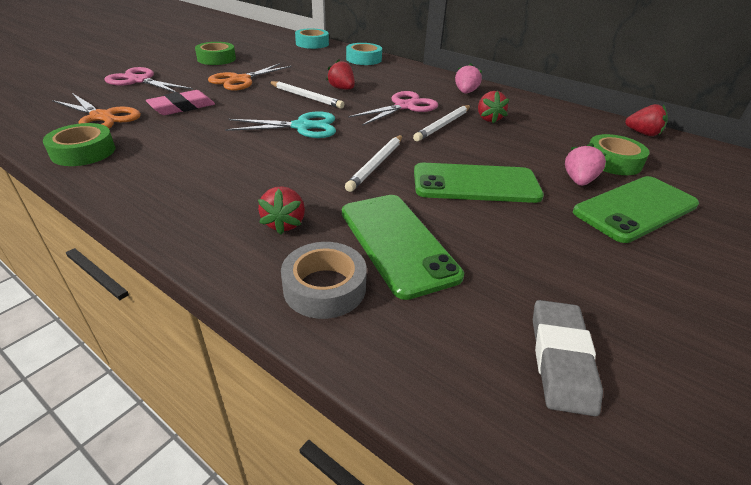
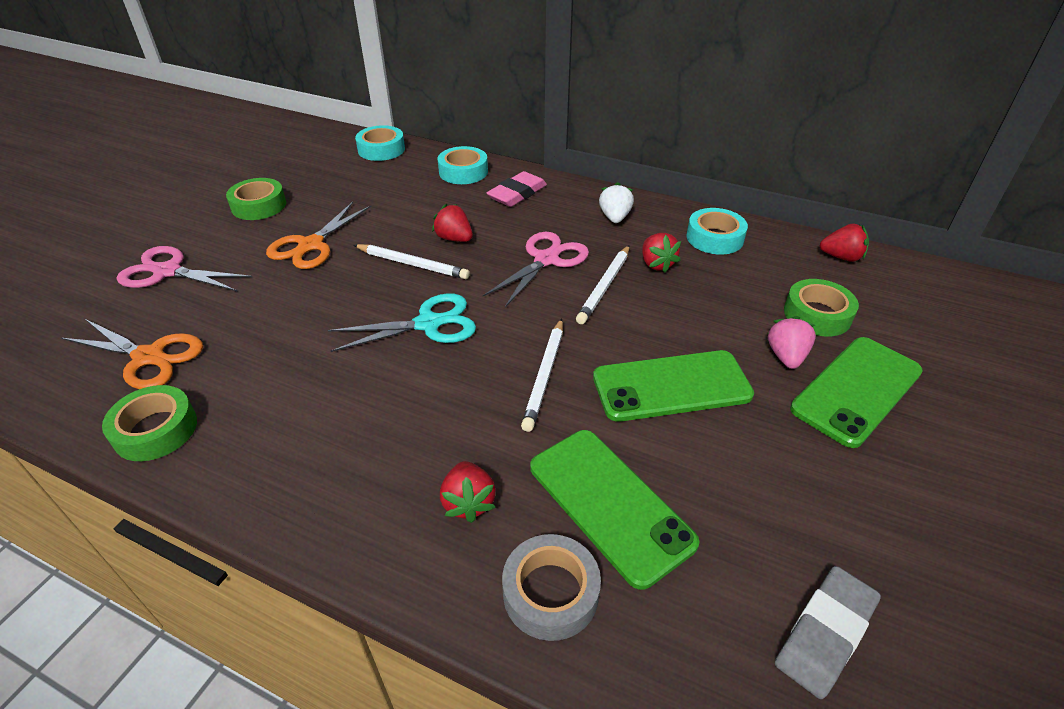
camera: 10 degrees left, 5 degrees up
pink eraser [146,90,215,115] -> pink eraser moved to [487,171,547,207]
pink strawberry [455,63,482,93] -> white strawberry [599,182,634,223]
grey eraser [533,300,603,416] -> grey eraser turned 45 degrees clockwise [775,566,881,699]
none -> turquoise tape [686,208,748,255]

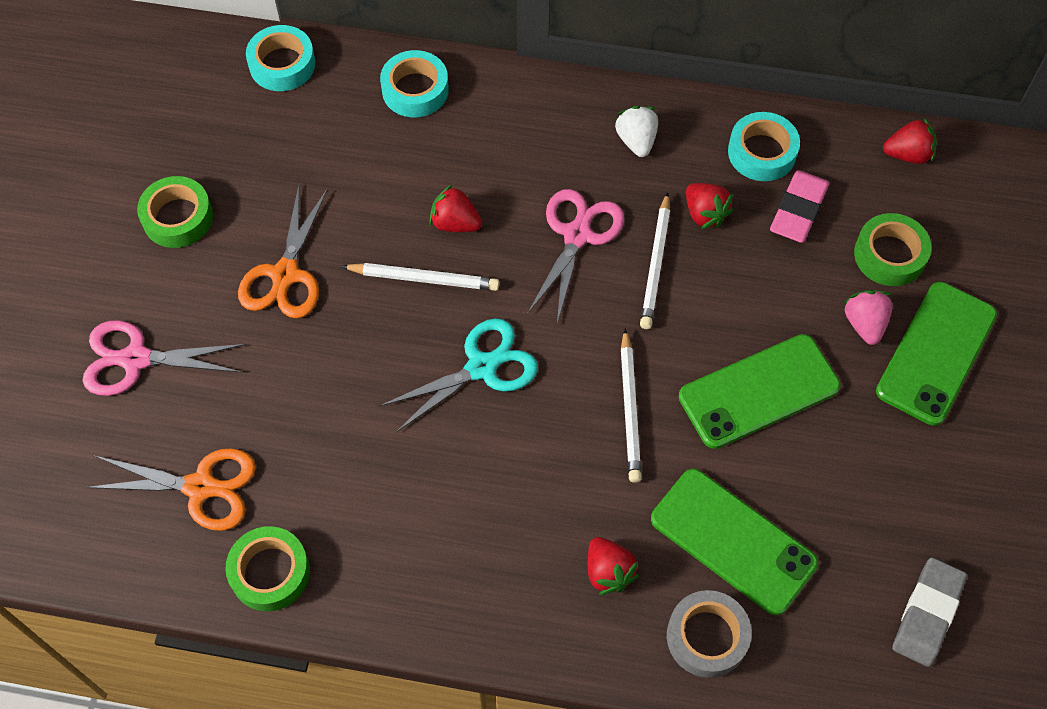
camera: 15 degrees left, 20 degrees up
pink eraser [487,171,547,207] -> pink eraser moved to [770,170,830,243]

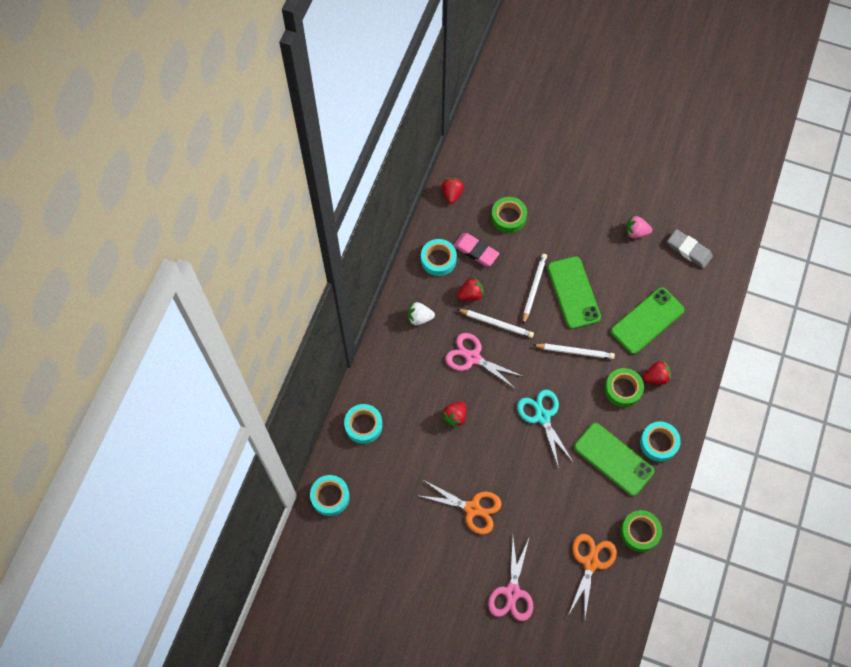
camera: 80 degrees left, 5 degrees up
green tape [137,176,213,248] -> green tape moved to [605,368,644,407]
white pencil [341,263,499,291] -> white pencil moved to [523,254,547,324]
grey tape [667,590,752,678] -> none
pink strawberry [843,290,893,345] -> pink strawberry moved to [626,215,652,238]
green phone [876,282,997,426] -> green phone moved to [574,423,655,496]
none -> turquoise tape [640,421,681,462]

